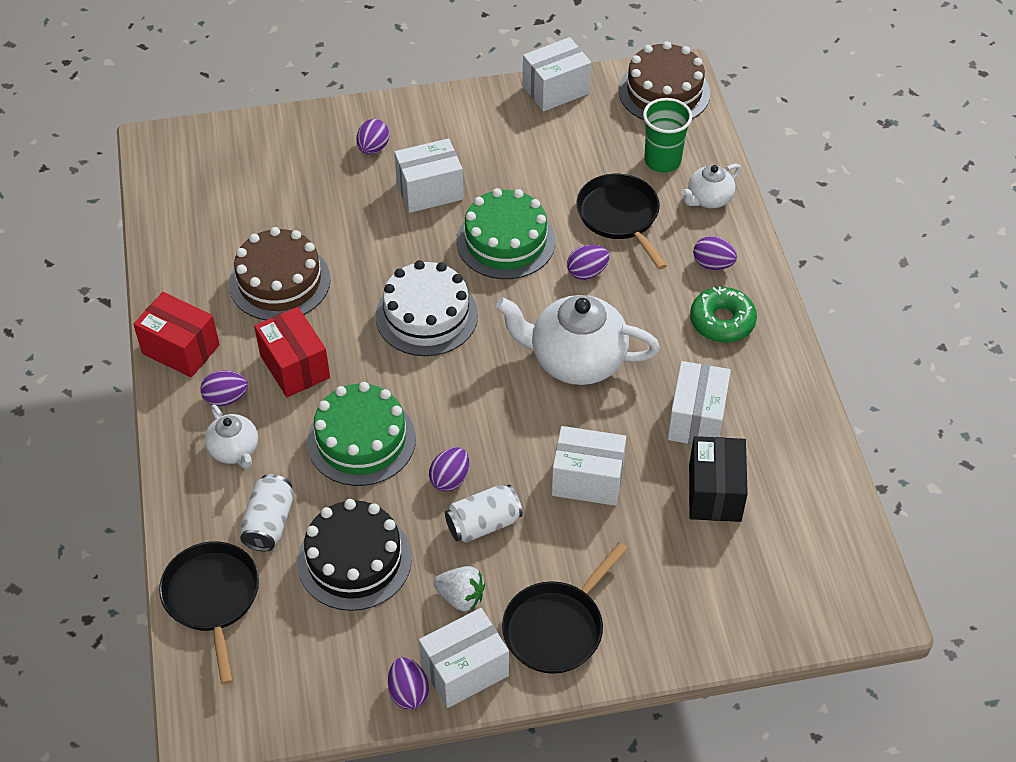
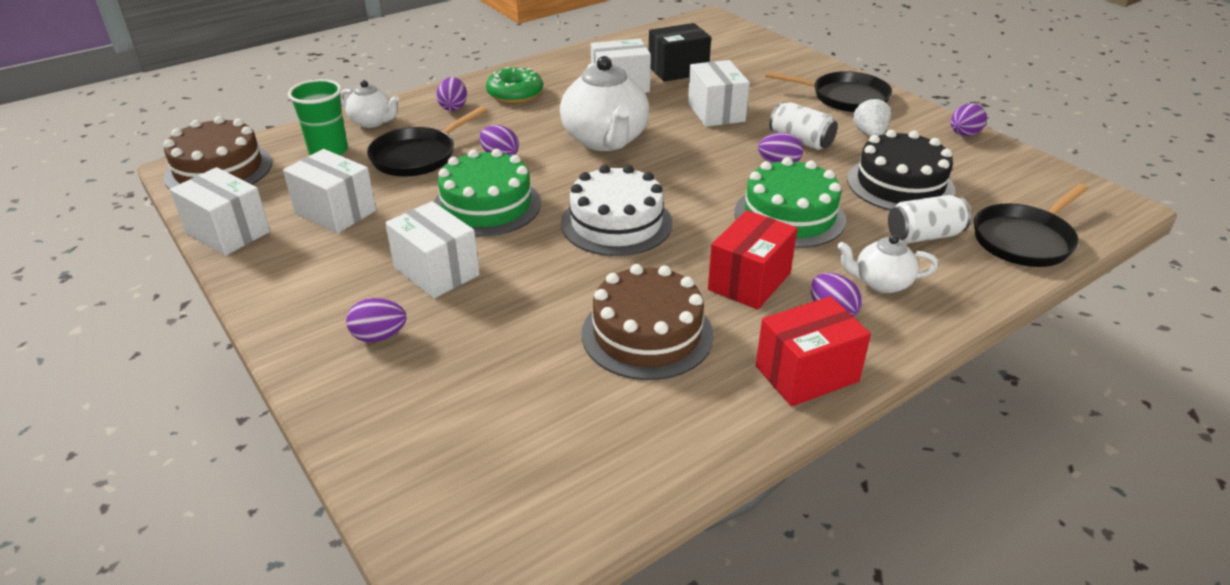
camera: 115 degrees left, 15 degrees down
red box [133,292,220,378] -> red box turned 60 degrees clockwise [756,296,871,407]
white teapot [205,404,258,469] -> white teapot turned 120 degrees counterclockwise [837,234,938,293]
white box [419,608,509,708] -> white box moved to [283,149,376,233]

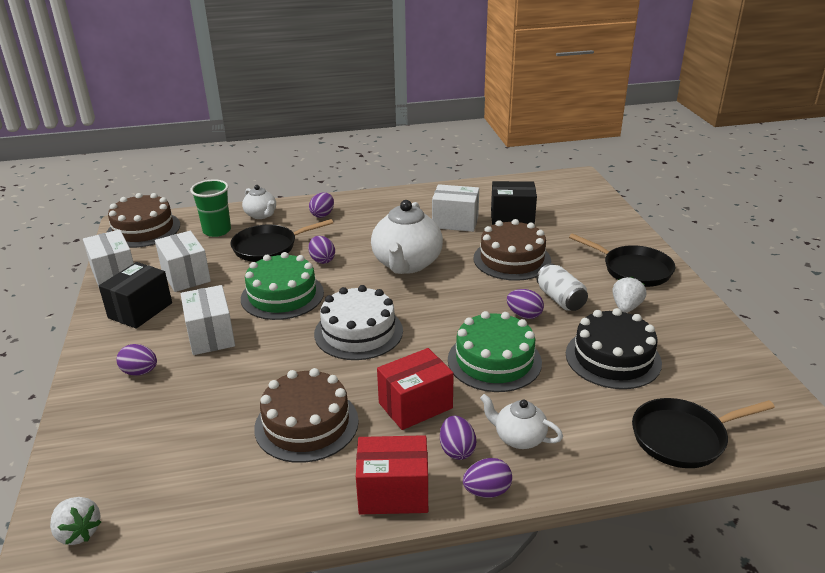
camera: 25 degrees right, 5 degrees down
green donut [486,67,543,103] -> none
white box [688,60,750,127] -> brown cake [474,219,551,281]
white can [888,195,971,244] -> none
purple egg [951,103,987,136] -> purple egg moved to [463,458,512,498]
none -> white strawberry [50,497,101,545]
none -> black box [99,262,172,329]

